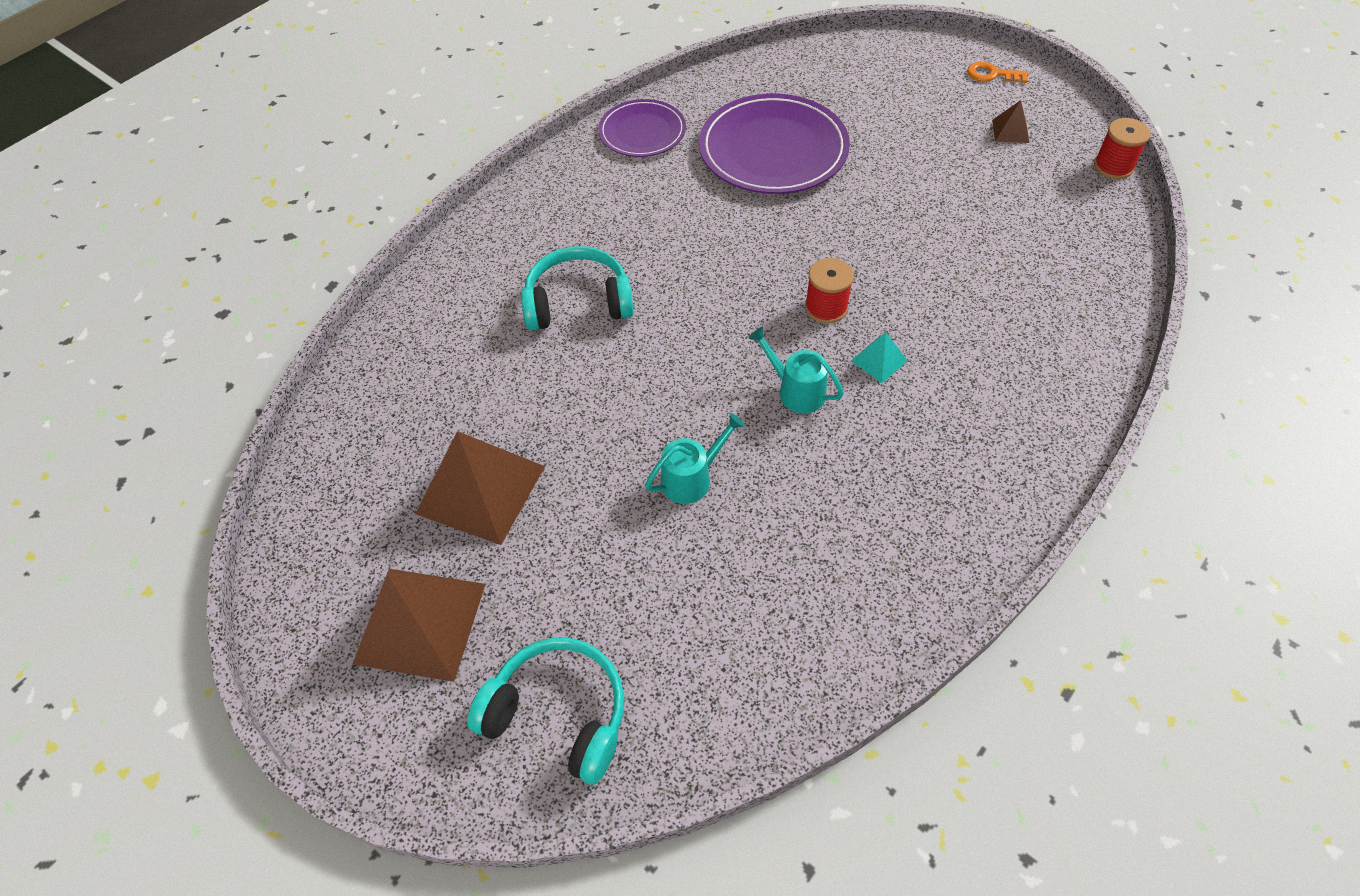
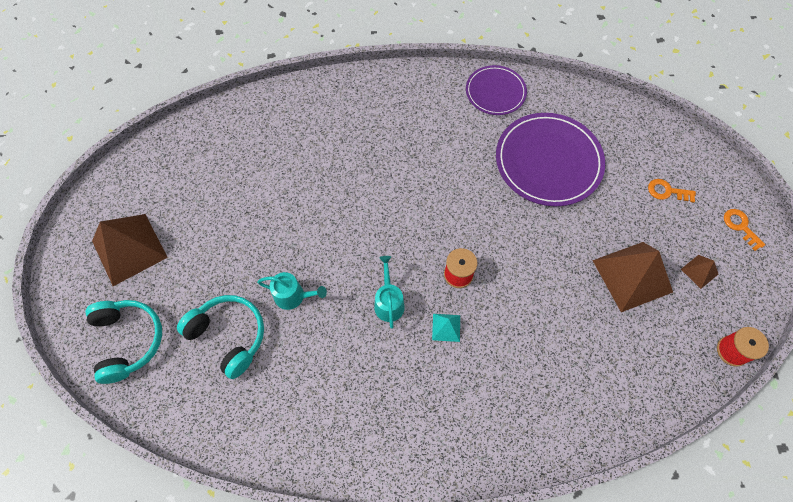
camera: 45 degrees right, 10 degrees up
brown pyramid [416,431,545,545] -> brown pyramid moved to [592,242,673,312]
turquoise headphones [521,246,634,331] -> turquoise headphones moved to [177,295,264,379]
none -> orange key [648,179,696,203]

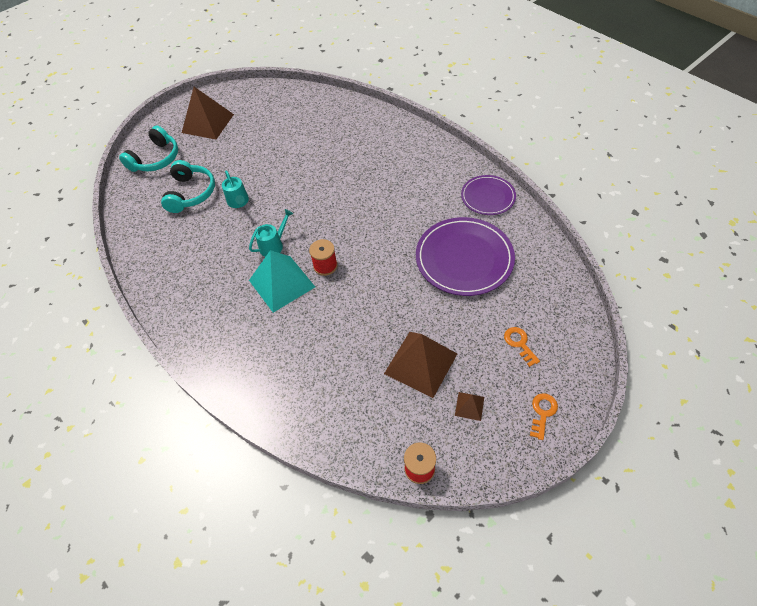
camera: 55 degrees right, 10 degrees down
turquoise pyramid [432,314,460,342] -> turquoise pyramid [249,250,315,313], size x2.21

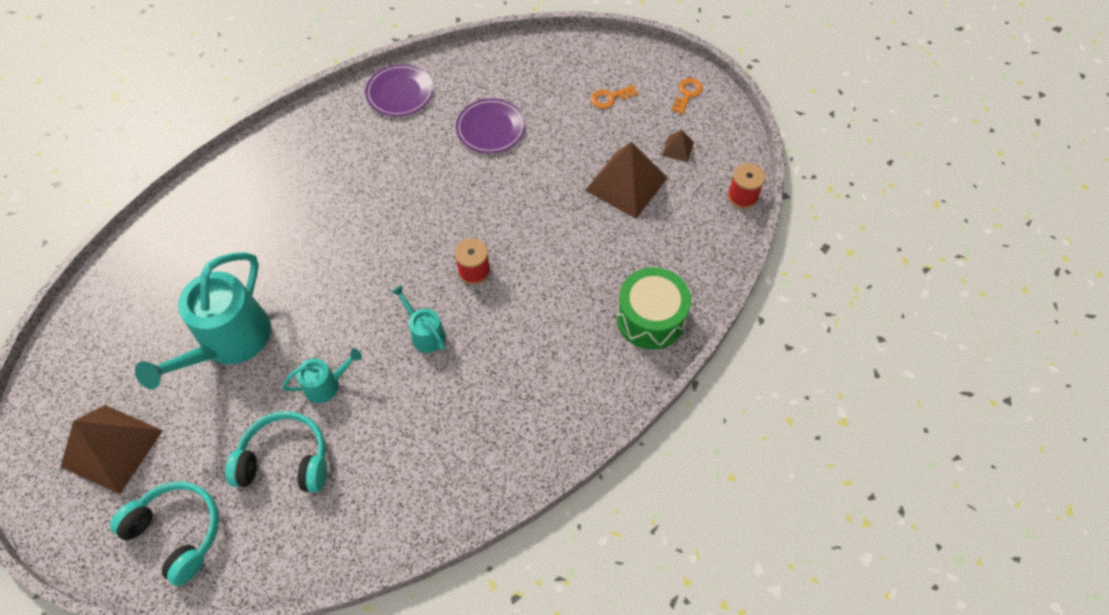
camera: 90 degrees left, 5 degrees up
turquoise pyramid [249,250,315,313] -> none
purple plate [416,217,515,296] -> purple plate [456,98,526,153], size x0.60
orange key [530,393,558,440] -> orange key turned 90 degrees clockwise [671,78,703,114]
none -> turquoise watering can [135,252,271,389]
none -> green drum [617,267,691,350]

